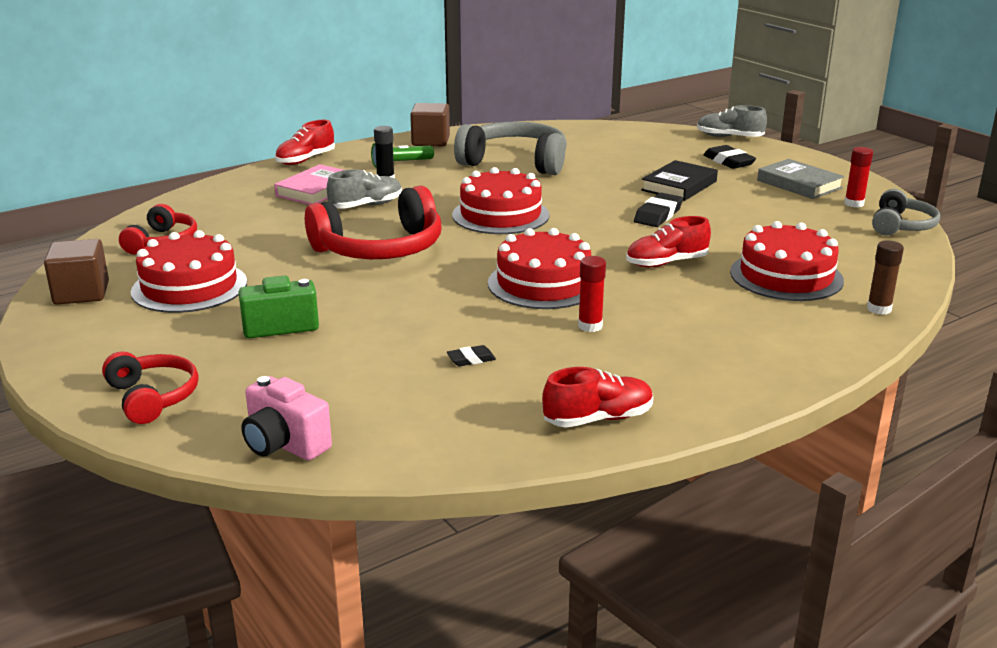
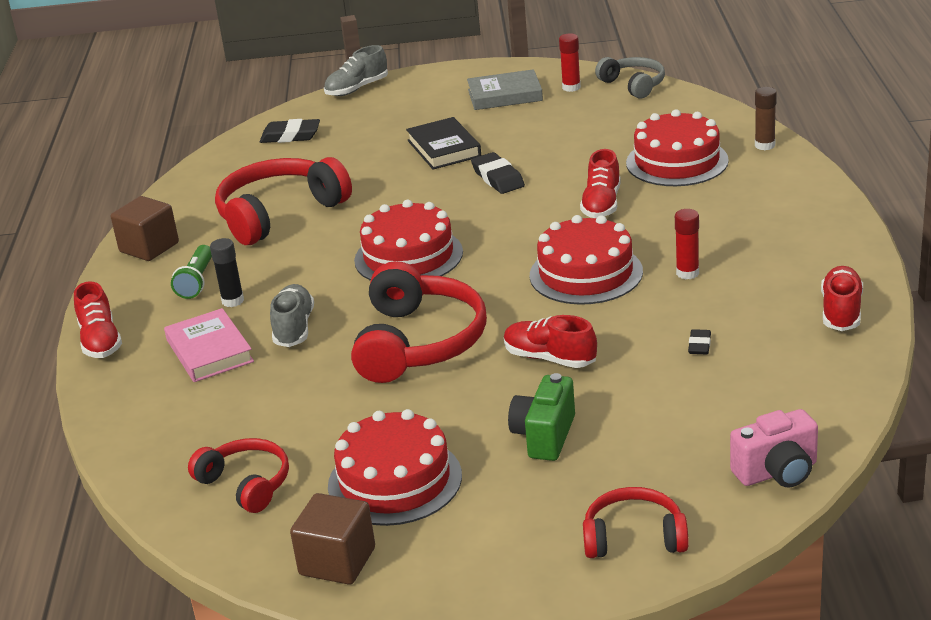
camera: 55 degrees left, 5 degrees up
grey headphones [454,121,567,175] -> red headphones [215,157,352,245]
black eraser [704,145,756,169] -> black eraser moved to [260,119,320,143]
none -> red shoe [504,315,597,368]

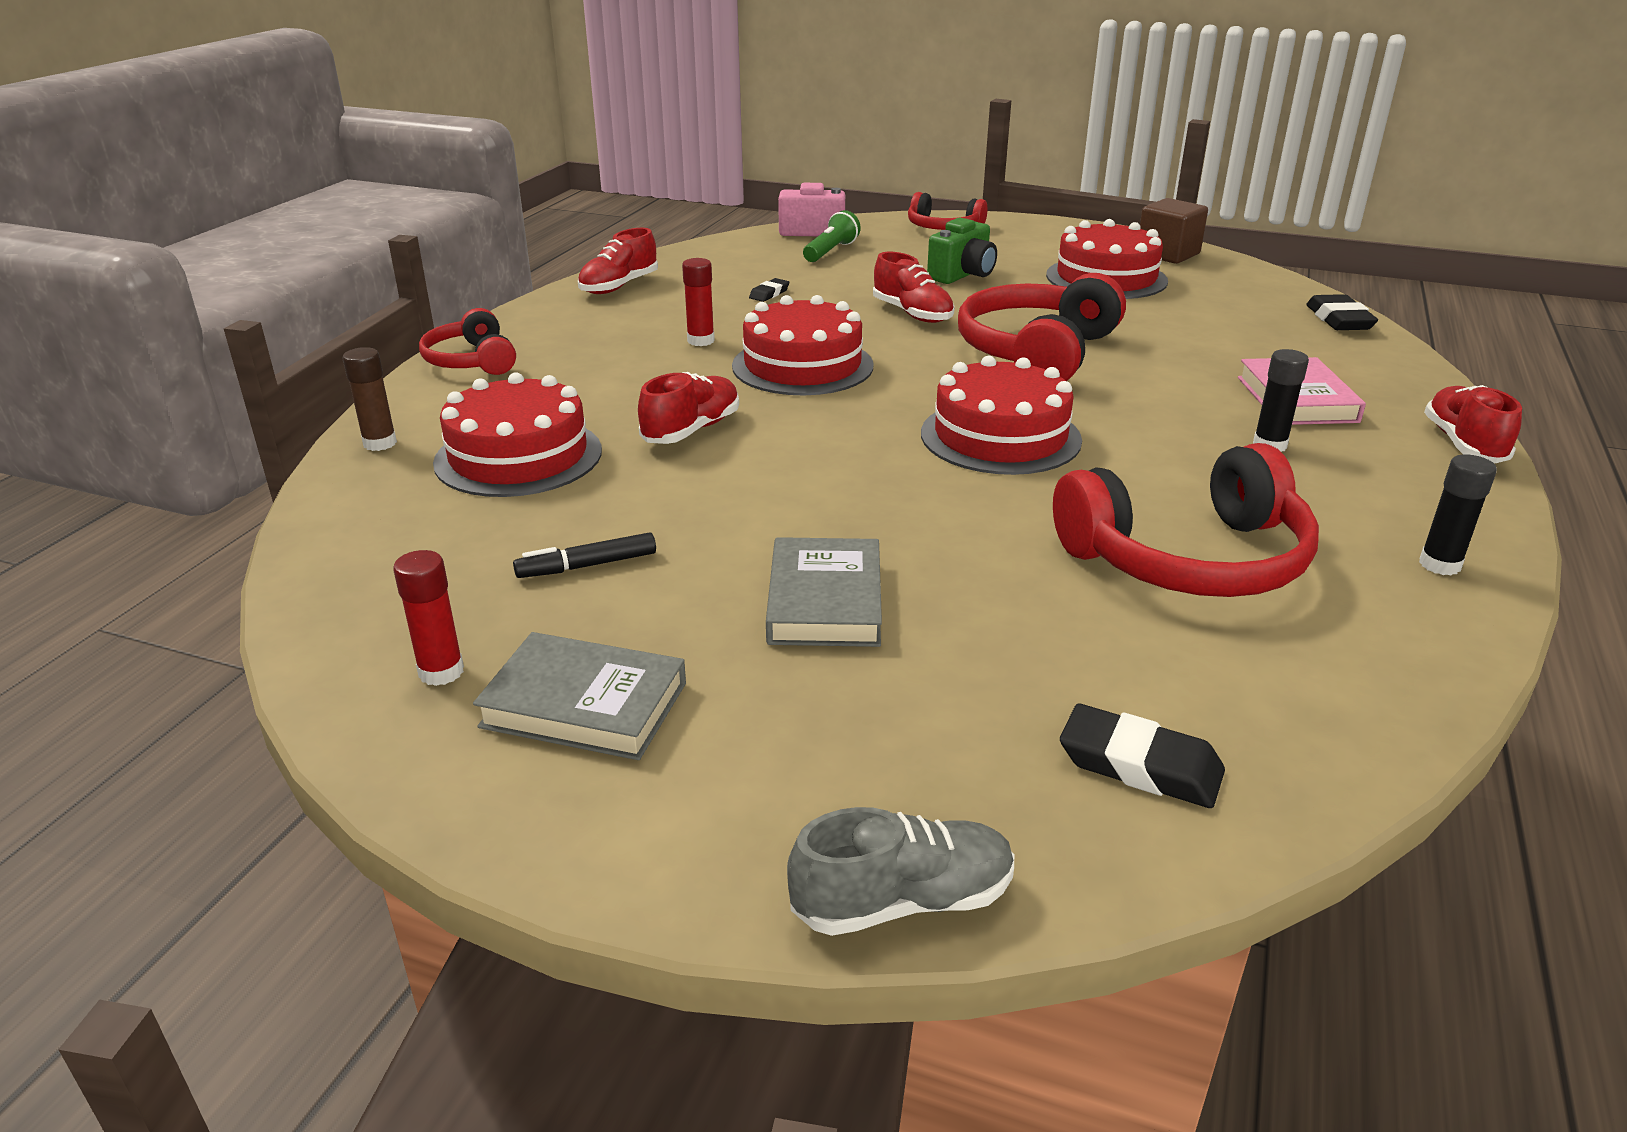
camera: 160 degrees left, 0 degrees up
brown cube [111,196,179,261] -> black glue stick [1419,454,1497,575]
green flashlight [171,245,212,299] -> green flashlight moved to [803,210,861,262]
red headphones [188,438,289,513] -> red headphones moved to [419,308,516,375]
grey shoe [270,284,314,347] -> none
black book [406,117,481,169] -> grey book [766,537,882,647]
black eraser [471,152,525,194] -> black eraser moved to [1306,294,1378,330]
grey headphones [595,57,665,99] -> none
none -> black marker [513,532,656,578]

